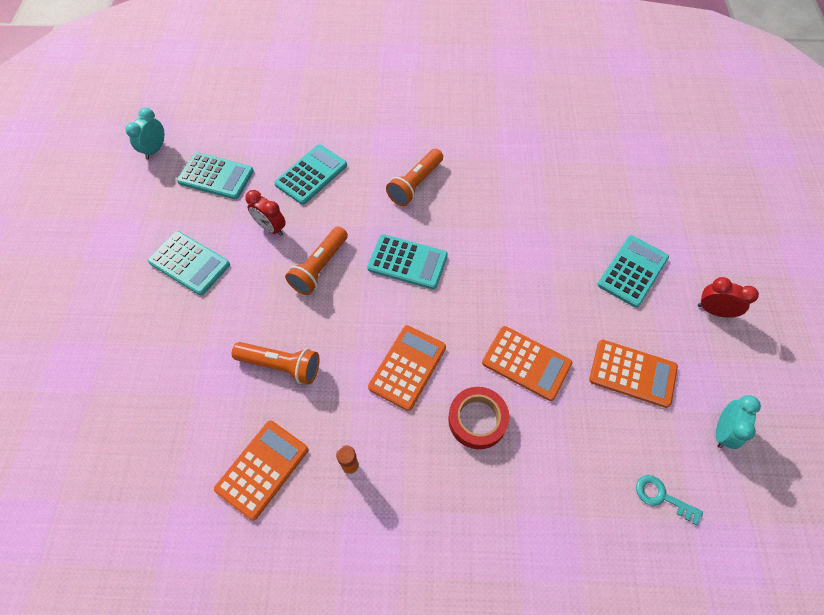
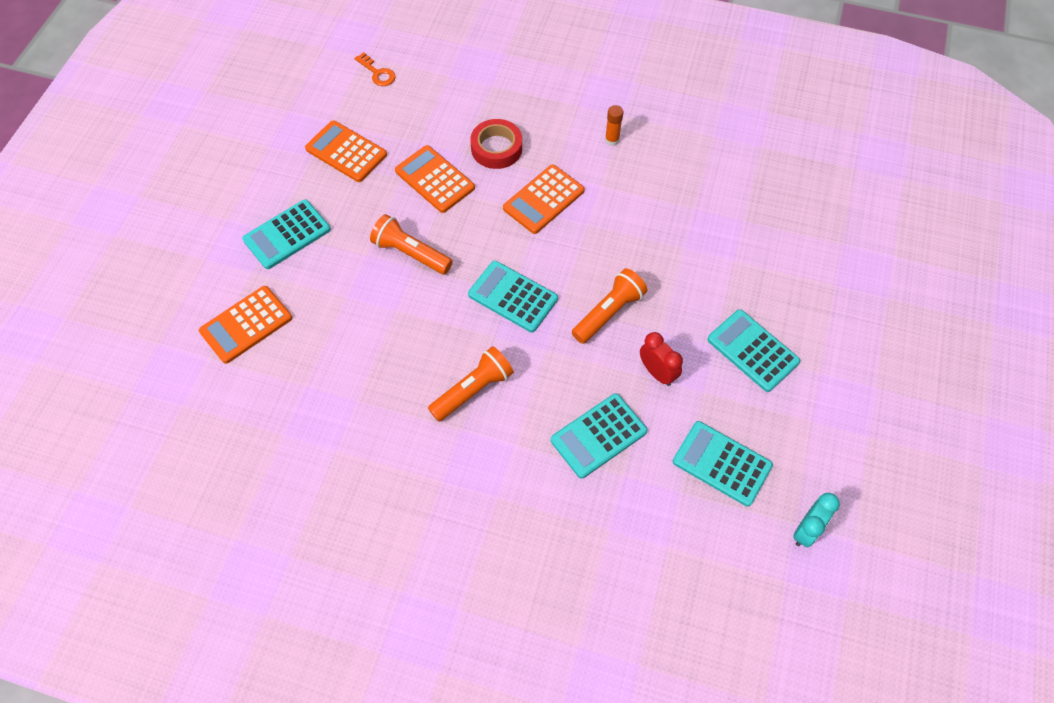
camera: 165 degrees left, 0 degrees up
orange calculator [214,421,308,521] -> orange calculator moved to [199,286,292,364]
orange flashlight [232,342,320,384] -> orange flashlight moved to [370,214,453,274]
turquoise key [636,475,703,525] -> orange key [354,52,396,86]
red clock [698,277,759,318] -> none
turquoise clock [716,395,761,449] -> none

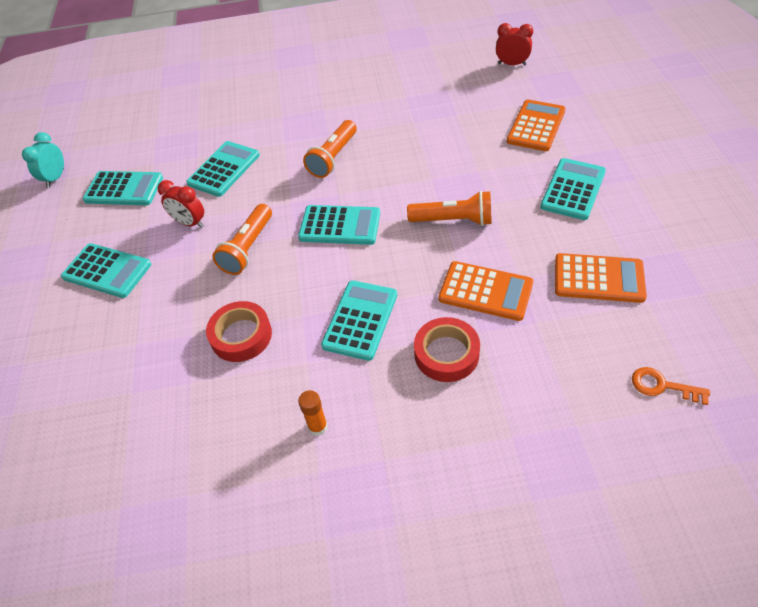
camera: 160 degrees right, 10 degrees down
orange calculator [503,164,585,234] -> turquoise calculator [321,280,397,361]
none -> red tape [206,301,272,362]
none -> red clock [496,23,533,66]

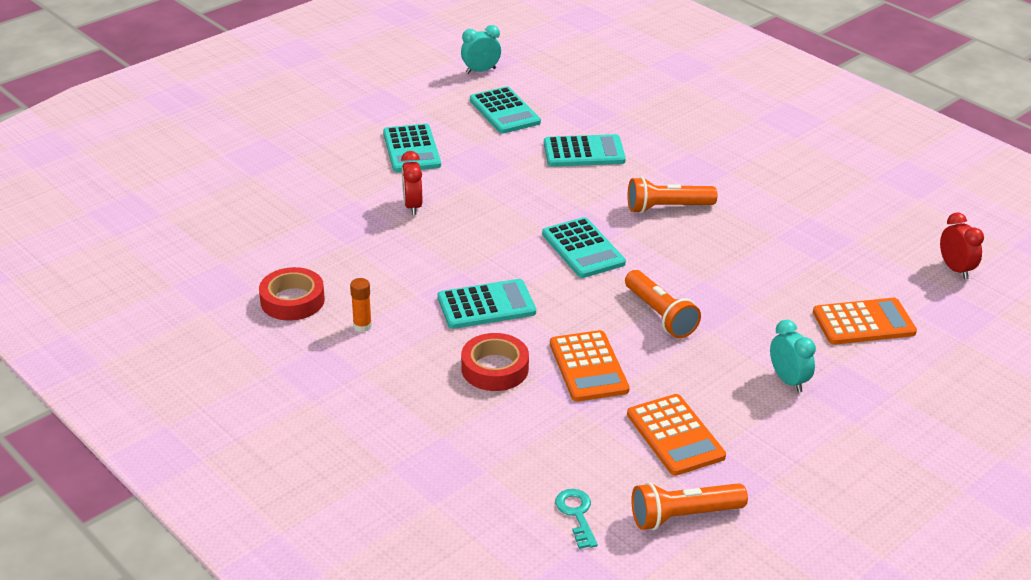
camera: 50 degrees right, 15 degrees down
red clock [158,180,204,228] -> red clock moved to [401,151,422,215]
red tape [206,301,272,362] -> red tape moved to [259,267,325,321]
orange flashlight [212,204,272,275] -> orange flashlight moved to [631,482,748,530]
turquoise calculator [540,158,606,220] -> turquoise clock [770,320,816,393]
orange key [632,367,710,405] -> turquoise key [555,489,598,549]

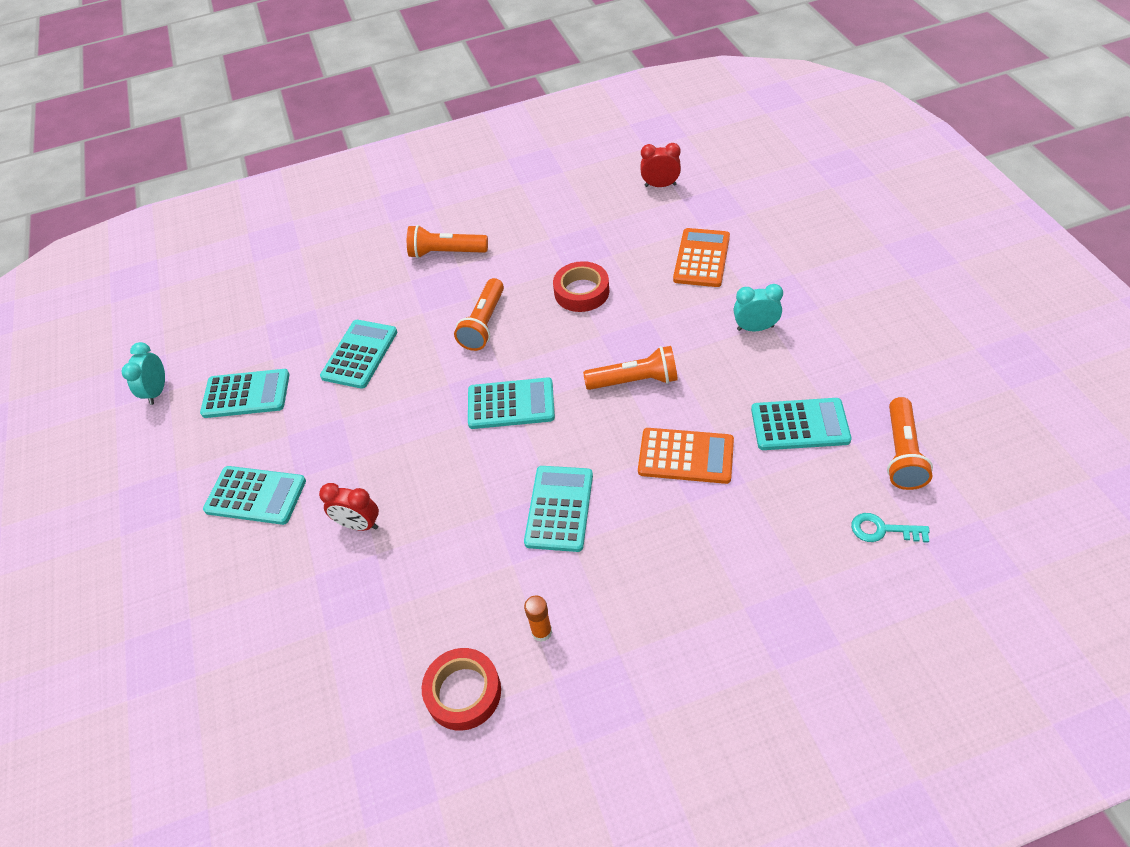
camera: 60 degrees left, 15 degrees up
red tape [461,333,529,391] -> red tape moved to [553,261,609,312]
orange calculator [627,394,726,476] -> turquoise calculator [751,398,852,450]
none -> orange flashlight [407,225,488,258]

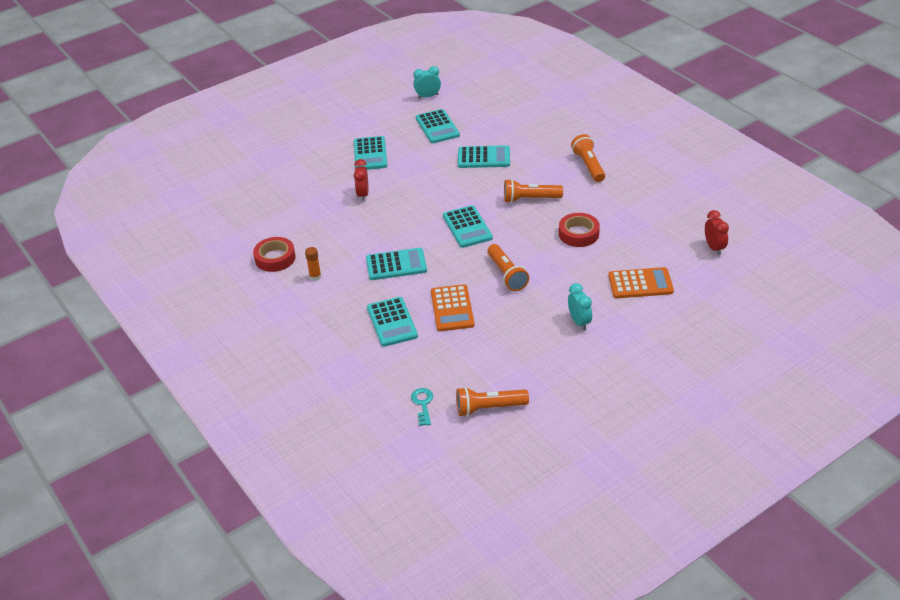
camera: 70 degrees right, 10 degrees down
turquoise calculator [751,398,852,450] -> turquoise calculator moved to [367,297,418,347]

